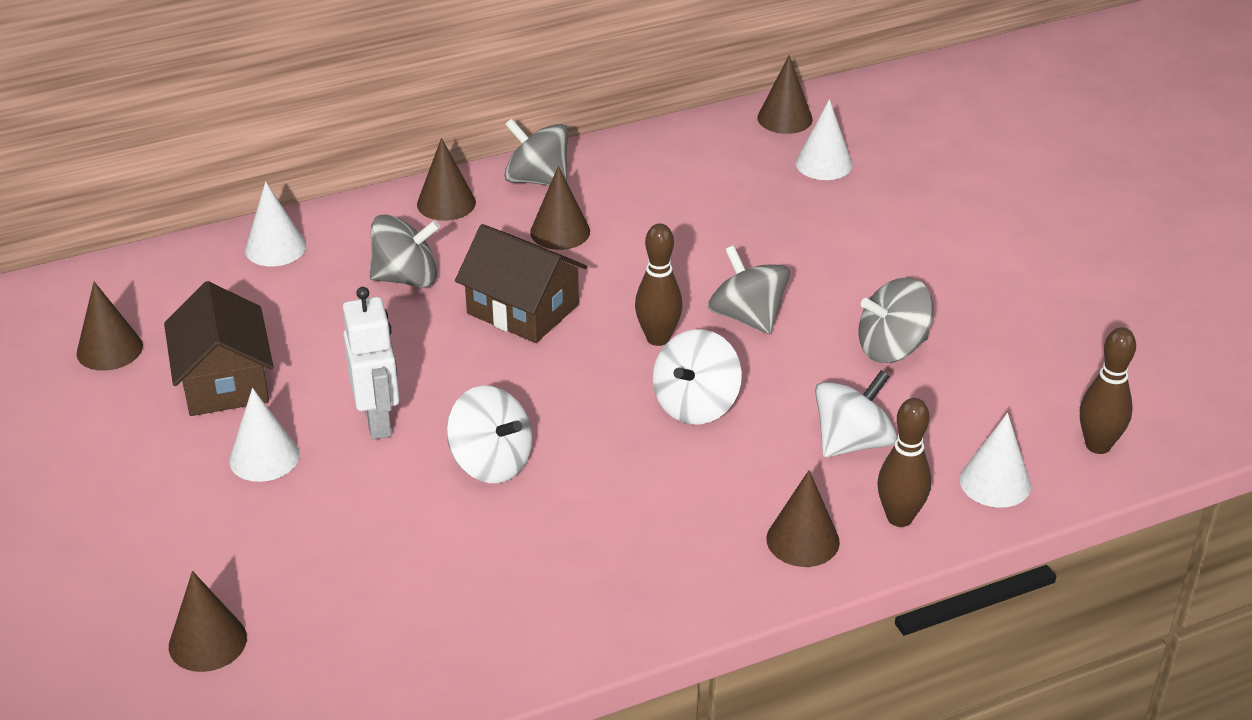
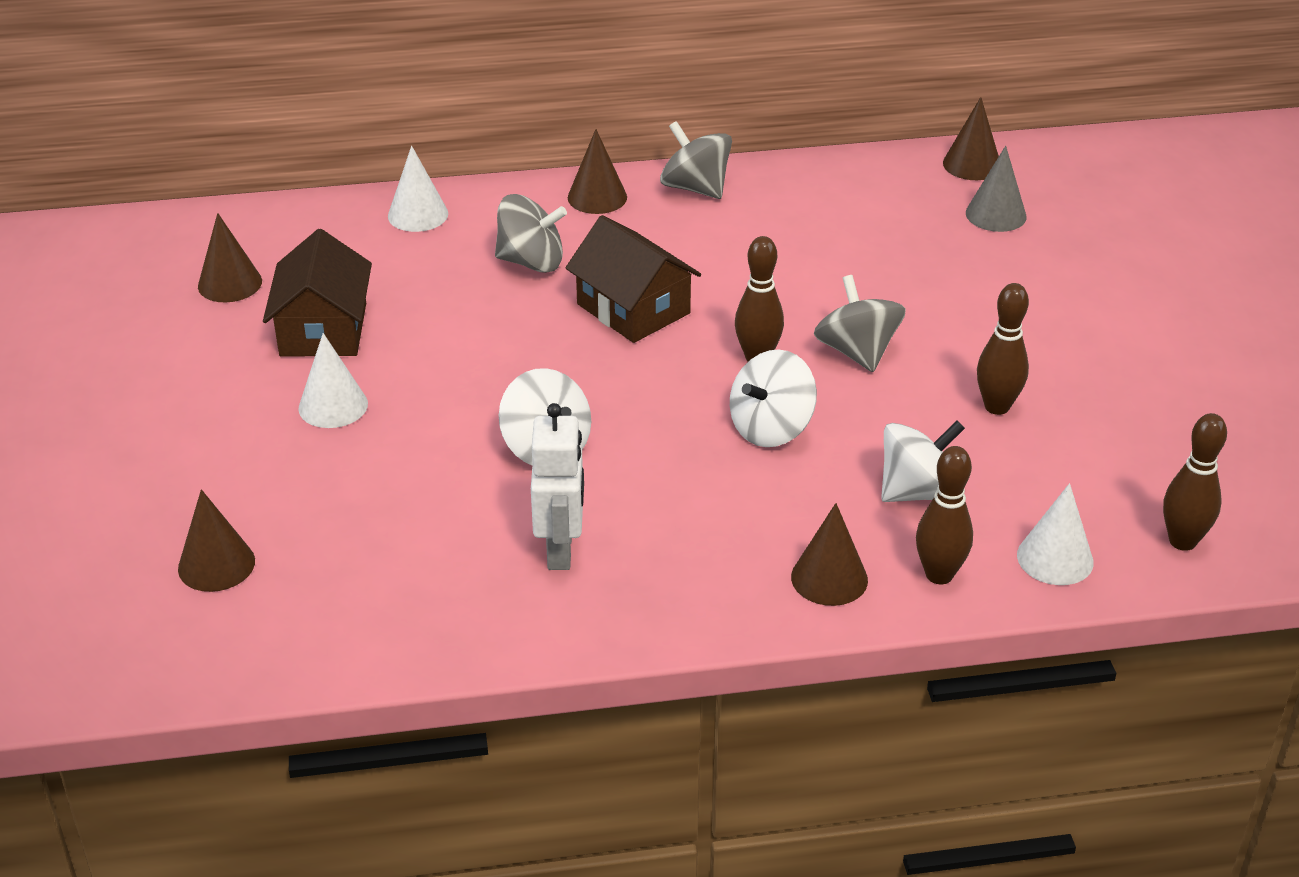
camera: 15 degrees right, 0 degrees up
white robot [343,287,399,440] -> white robot moved to [531,403,584,570]
brown cone [530,166,590,250] -> none
white cone [796,99,853,180] -> grey cone [966,146,1027,232]
grey spinning top [858,277,933,363] -> brown bowling pin [977,283,1029,415]

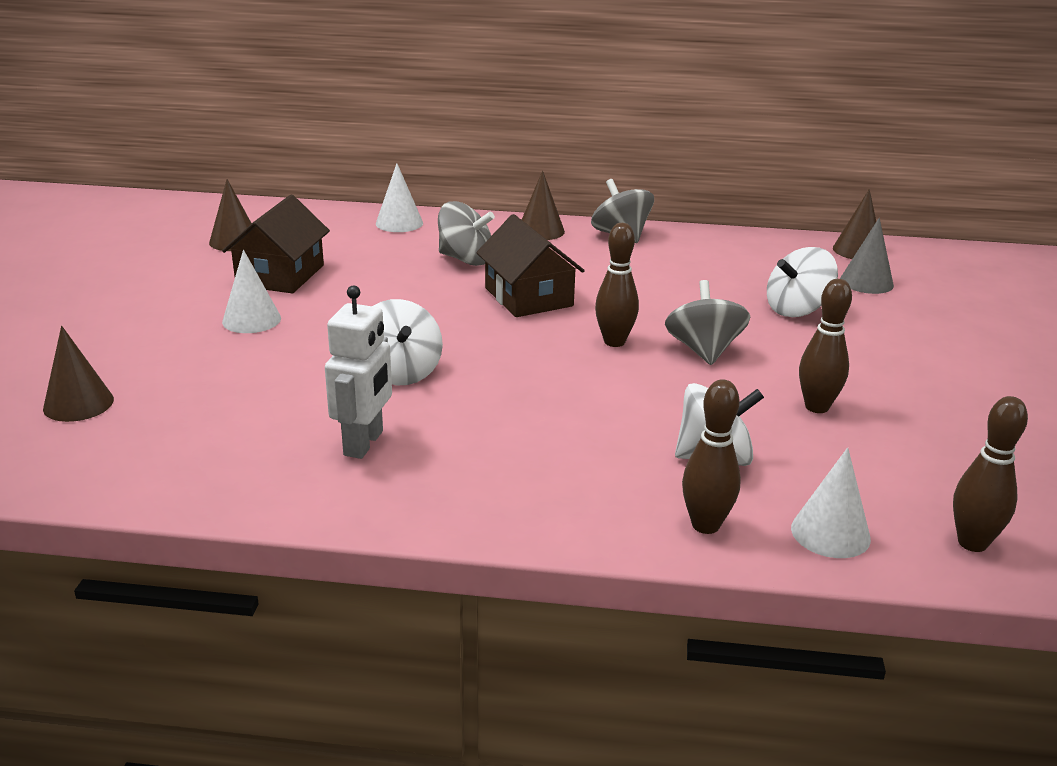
camera: 15 degrees right, 10 degrees down
white spinning top [730,349,817,447] -> white spinning top moved to [767,247,838,317]
brown cone [791,503,868,606] -> none

